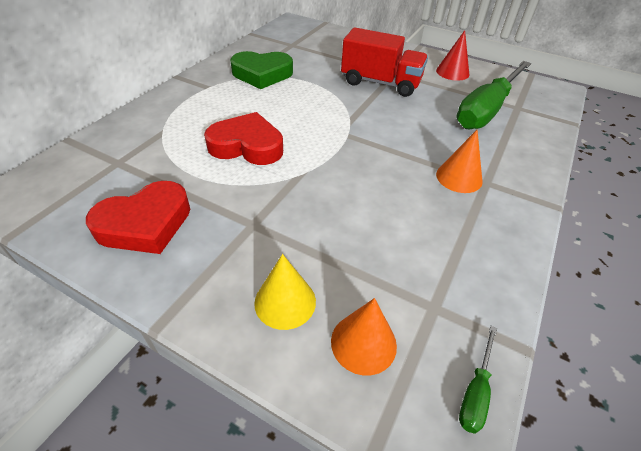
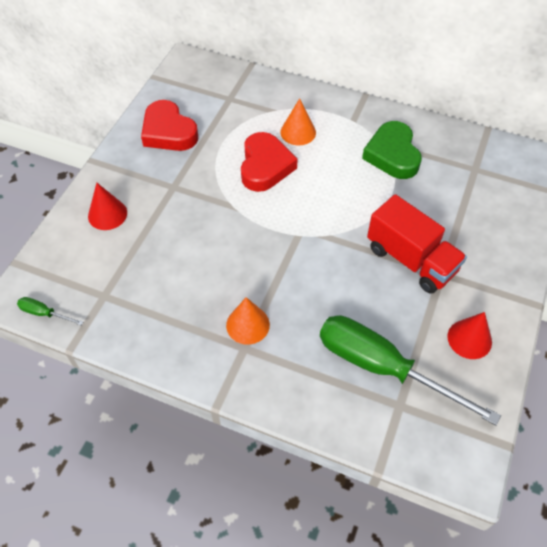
camera: 85 degrees right, 10 degrees up
yellow cone [254,254,316,330] -> red cone [88,183,127,230]
orange cone [331,298,397,376] -> orange cone moved to [280,98,316,145]
red truck [341,27,428,97] -> red truck turned 60 degrees counterclockwise [367,194,467,294]

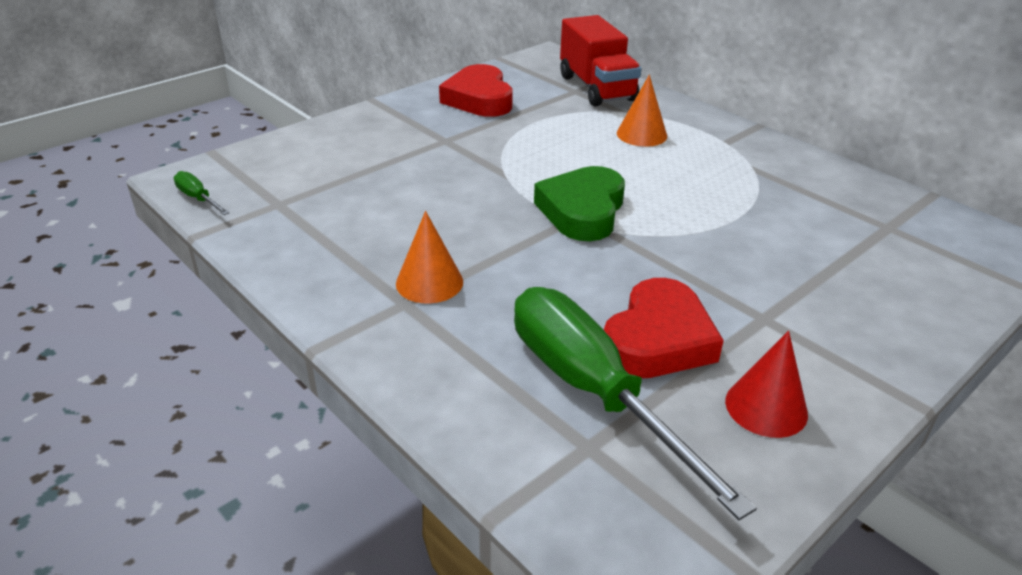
camera: 25 degrees right, 20 degrees down
red cone [88,183,127,230] -> none
red heart [241,132,298,192] -> red heart moved to [604,278,724,378]
green heart [362,121,422,179] -> green heart moved to [534,166,625,241]
red truck [367,194,467,294] -> red truck moved to [560,15,641,107]

